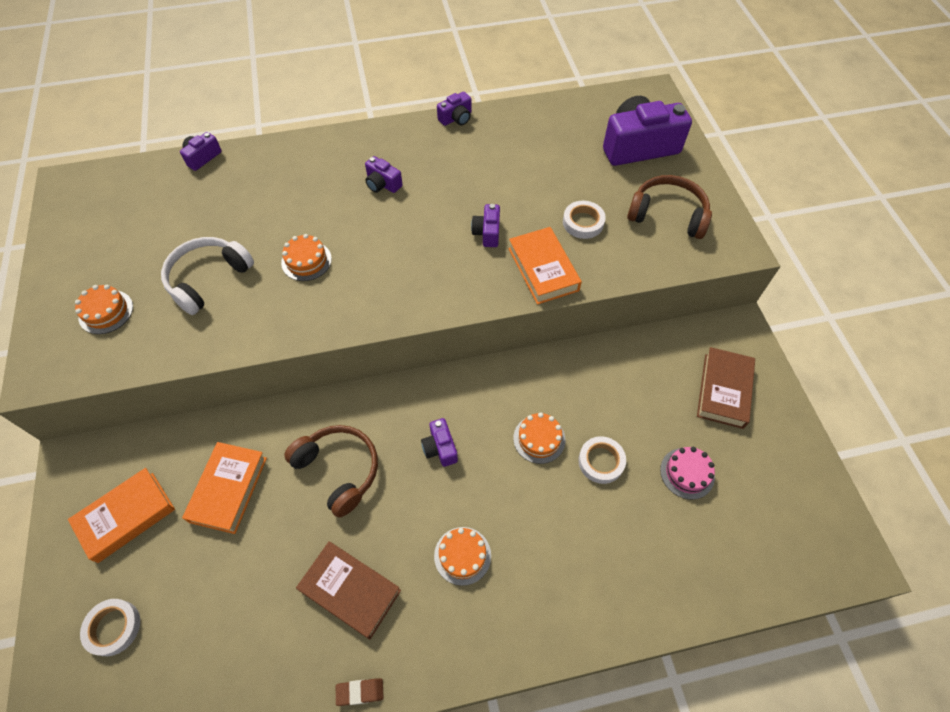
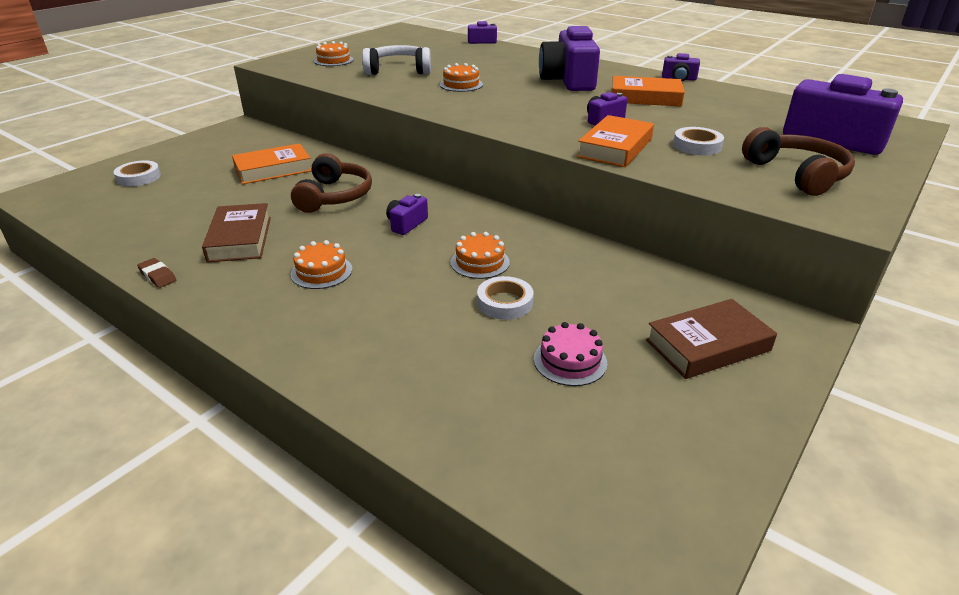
camera: 50 degrees right, 25 degrees down
orange book [68,468,175,563] -> orange book moved to [611,76,685,106]
purple camera [365,156,403,193] -> purple camera [539,26,600,91], size x2.13

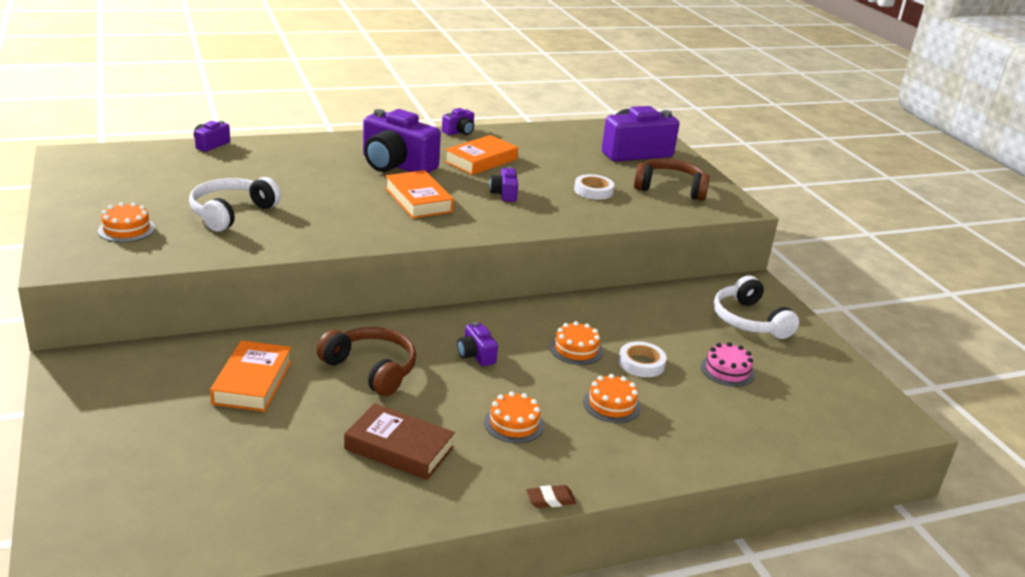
camera: 60 degrees left, 5 degrees down
white tape [114,160,161,187] -> none
brown eraser [137,258,176,288] -> brown eraser moved to [526,485,576,508]
orange cake [440,63,483,92] -> orange cake moved to [583,374,641,423]
orange book [577,115,654,167] -> orange book moved to [385,170,454,218]
brown book [646,299,777,379] -> white headphones [713,276,799,339]

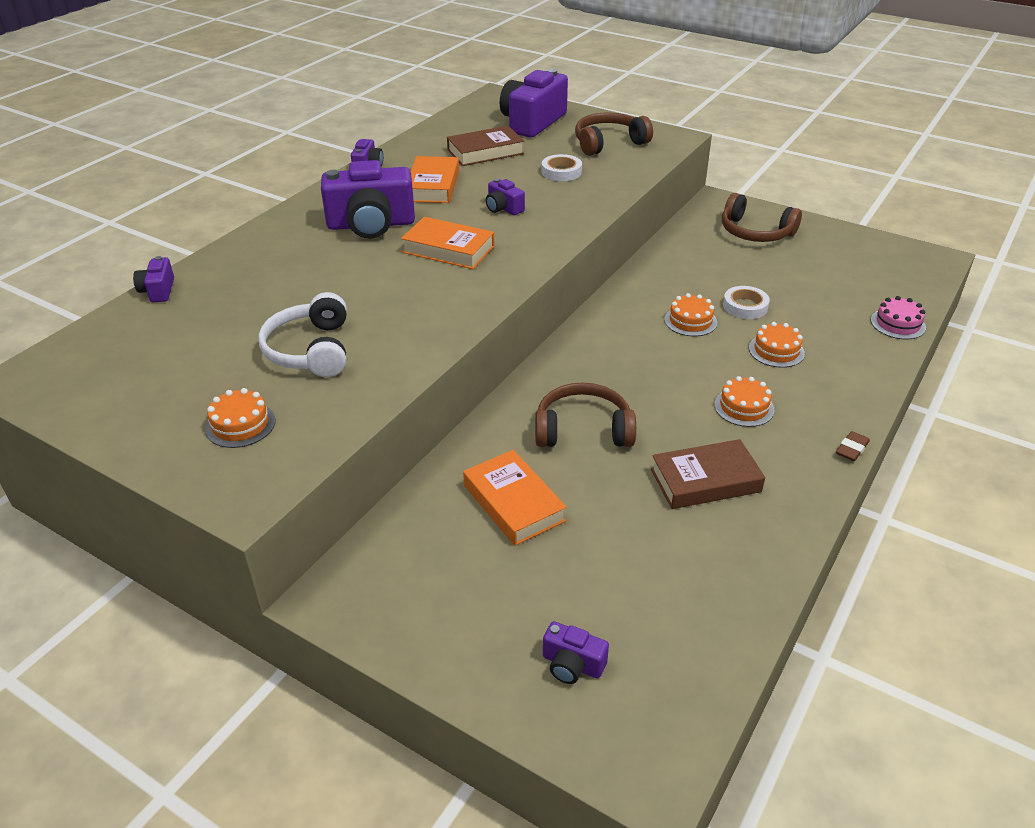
camera: 35 degrees left, 10 degrees up
purple camera [457,322,498,366] -> purple camera moved to [543,621,609,684]
pink cake [701,342,755,387] -> pink cake moved to [871,296,926,339]
white headphones [713,276,799,339] -> brown headphones [722,193,802,242]
none -> brown book [447,126,524,166]

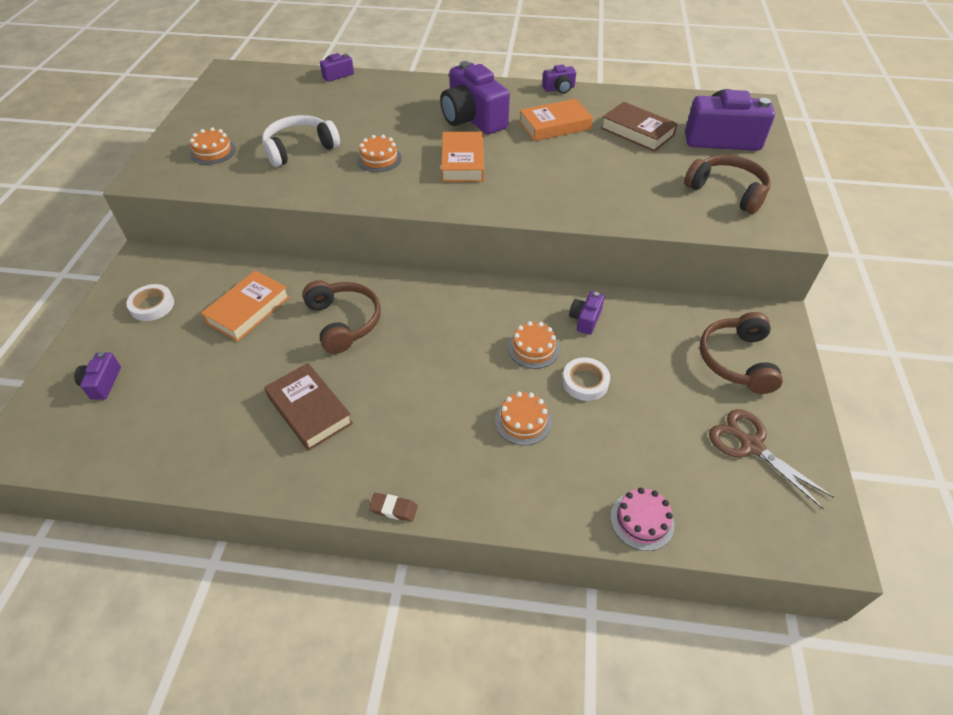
camera: 65 degrees right, 10 degrees up
purple camera [486,178,525,215] -> purple camera moved to [569,291,604,335]
white tape [541,154,582,181] -> white tape moved to [126,284,174,321]
orange cake [714,376,774,427] -> orange cake moved to [357,135,402,172]
none -> brown scissors [709,409,835,510]

